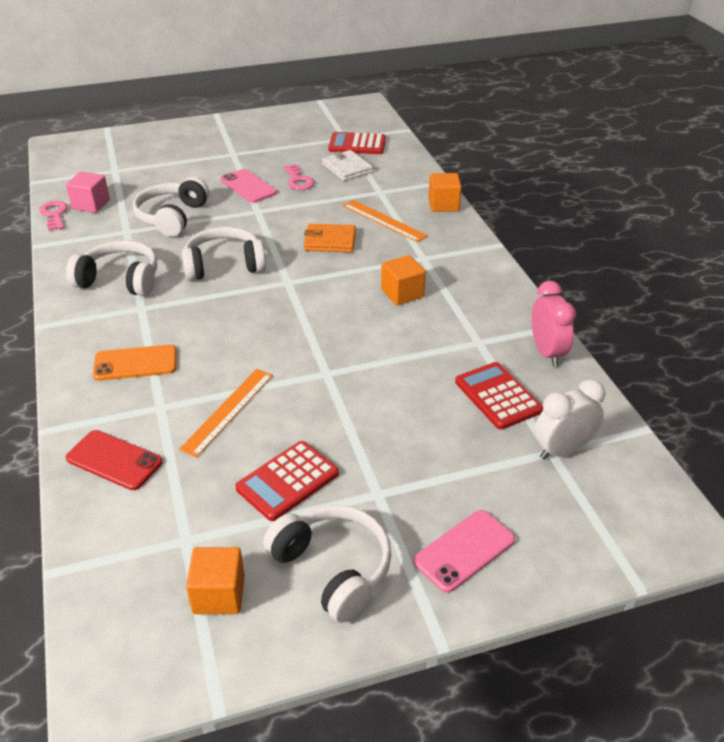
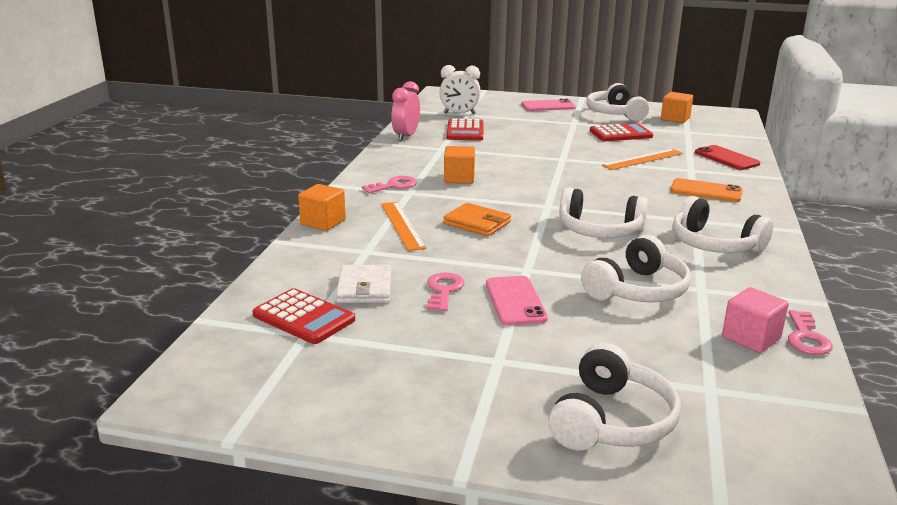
camera: 150 degrees left, 15 degrees down
none -> pink key [362,176,417,193]
none -> white headphones [548,343,681,451]

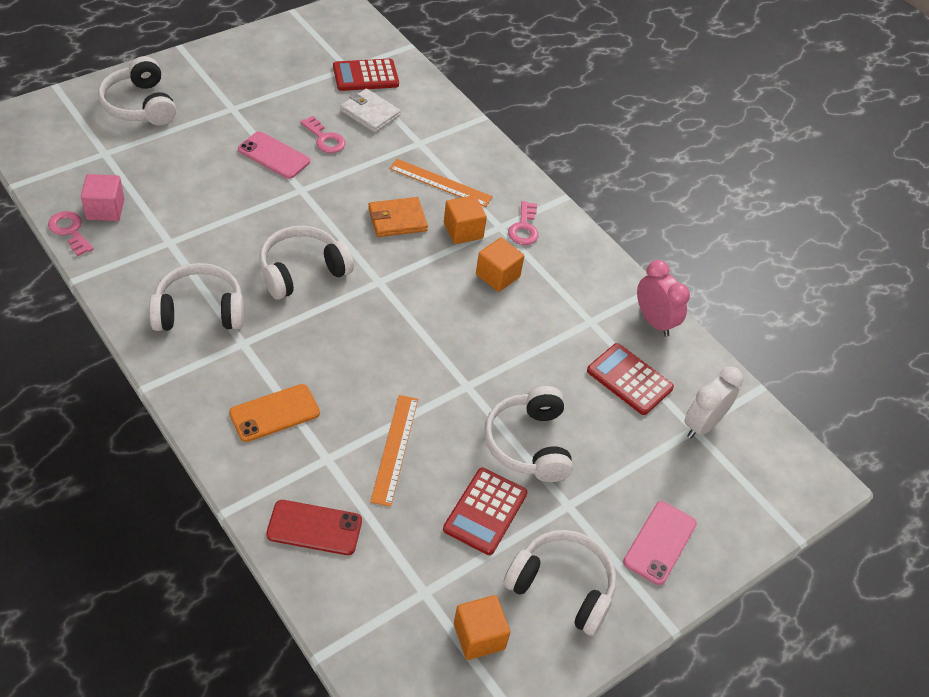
camera: 125 degrees right, 25 degrees up
orange cube [298,184,346,231] -> orange cube moved to [444,195,487,244]
white headphones [581,235,691,302] -> white headphones moved to [484,386,573,482]

